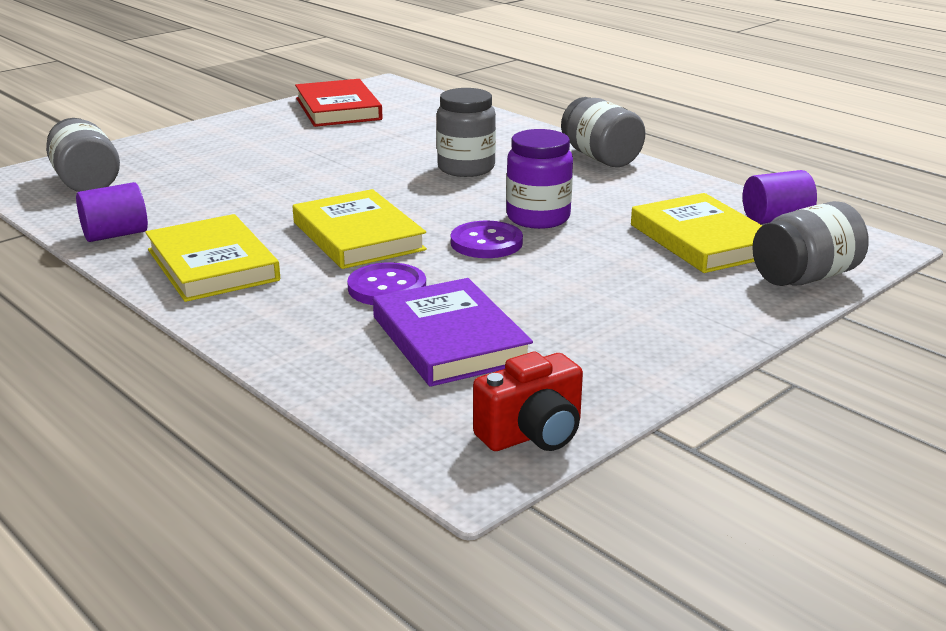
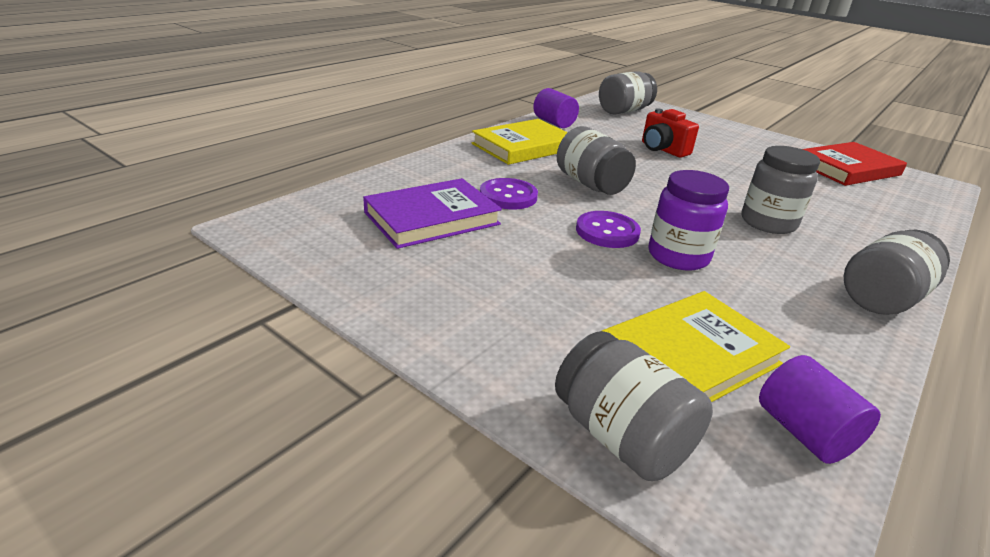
camera: 80 degrees right, 5 degrees up
yellow book [293,189,427,269] -> grey jar [557,126,636,195]
red camera [473,352,583,451] -> red camera moved to [642,108,699,158]

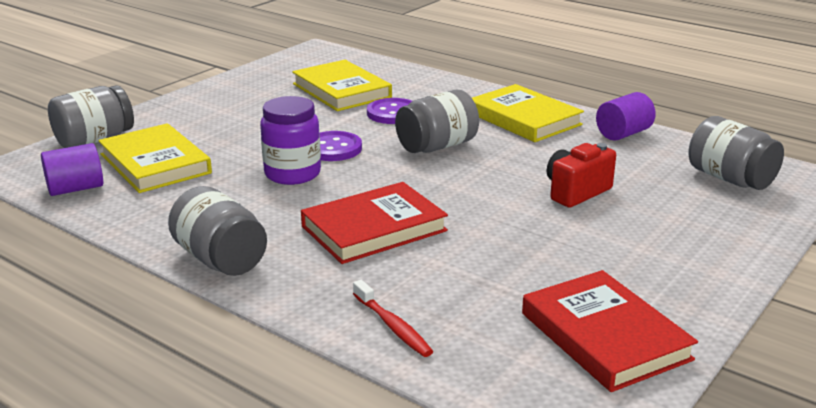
camera: 90 degrees right, 5 degrees down
purple book [363,178,502,249] -> yellow book [292,60,392,111]
grey jar [742,146,820,234] -> red book [301,182,448,264]
none -> red toothbrush [353,280,433,357]

